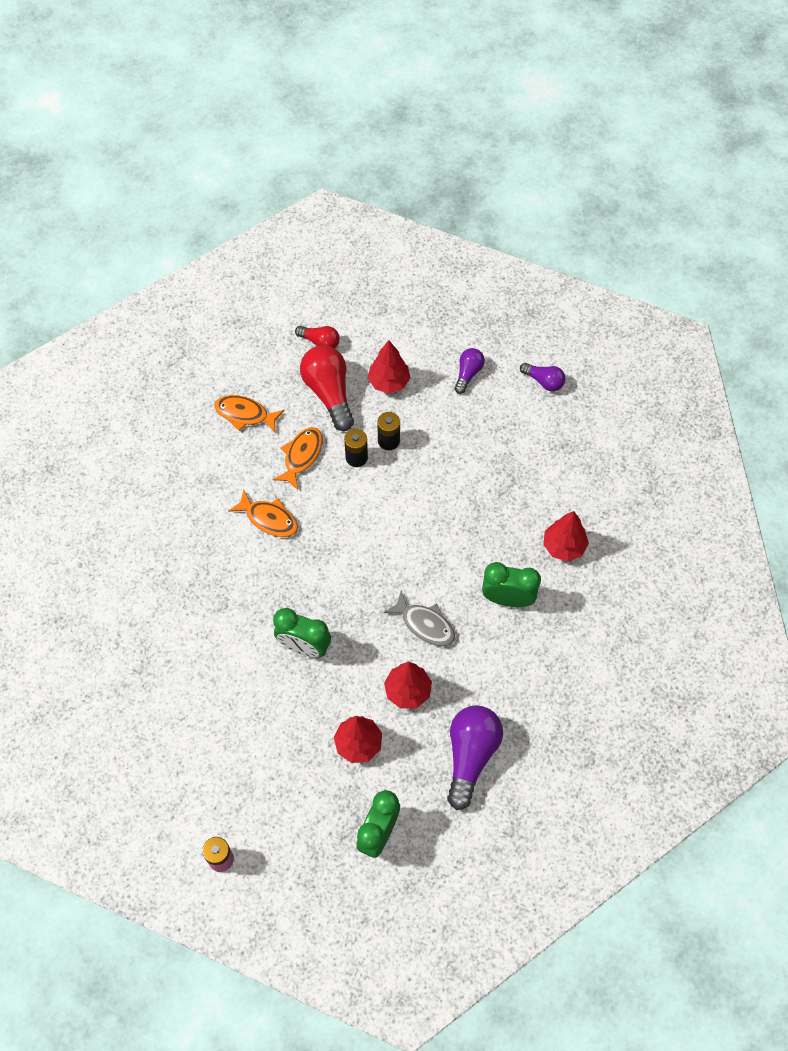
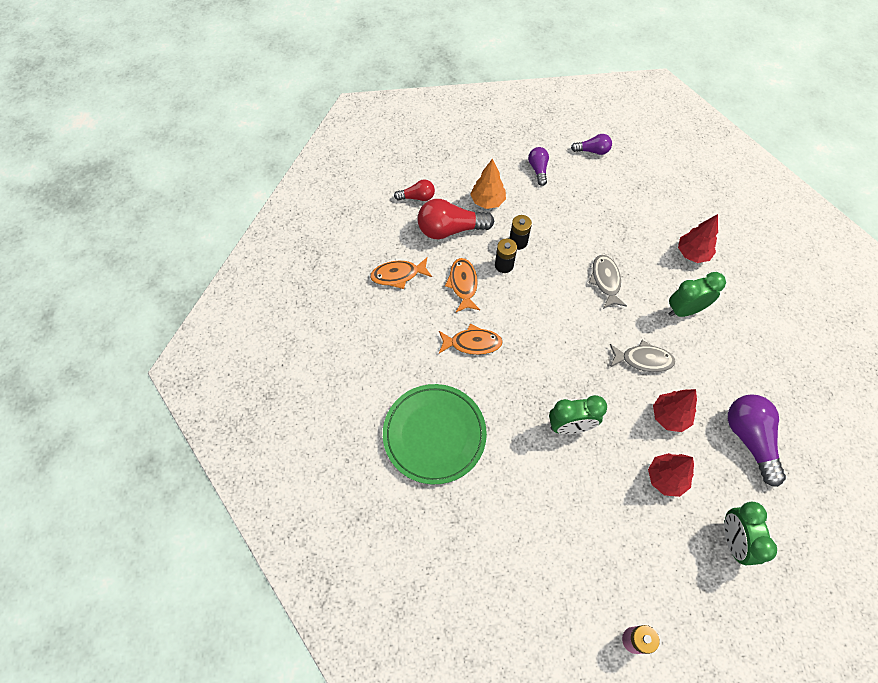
camera: 30 degrees left, 0 degrees up
red light bulb [300,345,354,431] -> red light bulb turned 45 degrees counterclockwise [418,199,494,239]
red tree [368,340,410,394] -> orange tree [470,159,506,209]
none -> green plate [383,384,487,484]
none -> grey fish [589,255,627,309]

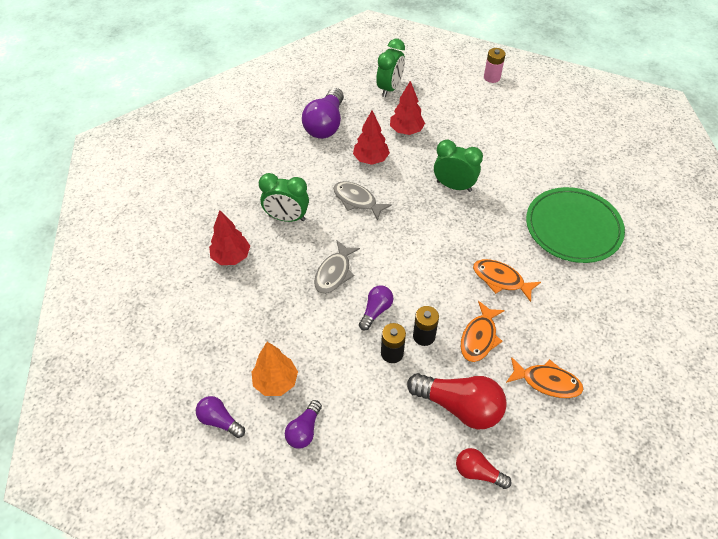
camera: 150 degrees left, 10 degrees down
orange tree [470,159,506,209] -> orange tree moved to [252,342,298,396]
none -> purple light bulb [359,285,393,330]

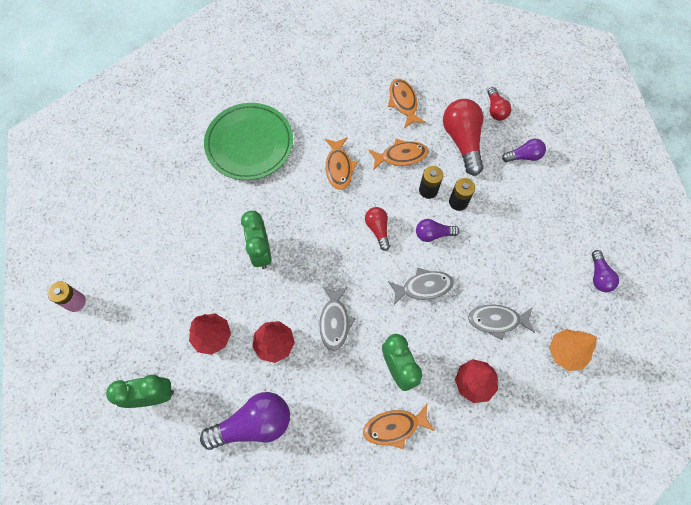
camera: 125 degrees left, 15 degrees up
orange tree [252,342,298,396] -> orange tree moved to [549,329,597,371]
purple light bulb [285,400,322,449] -> purple light bulb moved to [502,139,546,162]
none -> orange fish [363,404,435,449]
none -> red light bulb [365,207,390,251]
none -> grey fish [468,304,535,340]

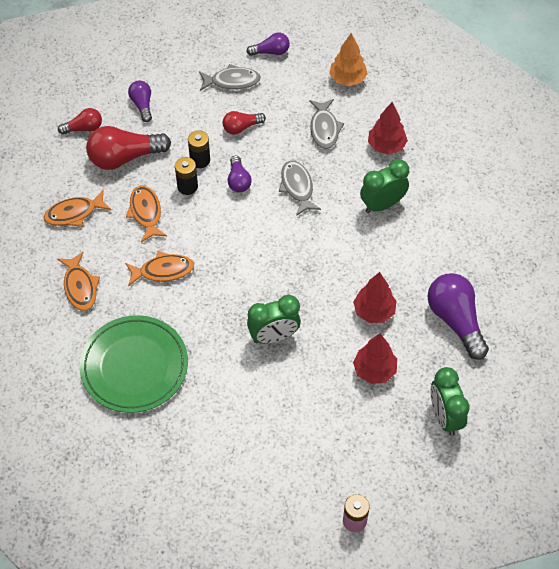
camera: 95 degrees left, 10 degrees down
grey fish [319,287,355,351] -> grey fish moved to [199,64,261,91]
orange fish [363,404,435,449] -> orange fish moved to [57,252,100,311]
red light bulb [365,207,390,251] -> red light bulb moved to [223,111,266,135]

